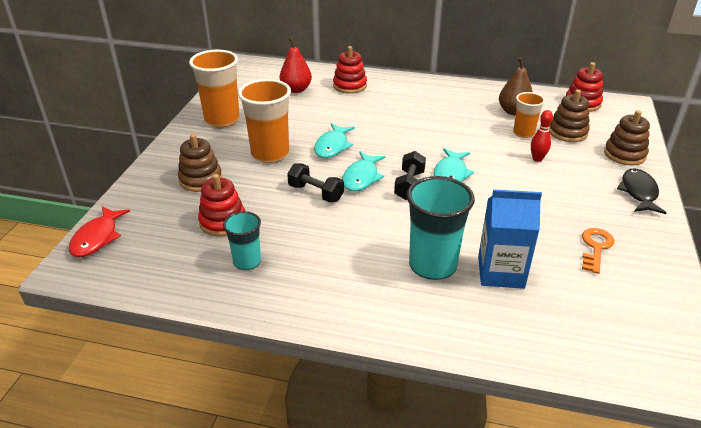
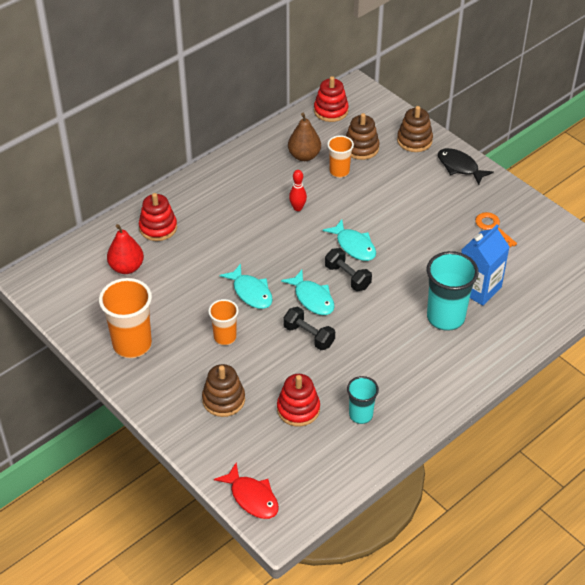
camera: 55 degrees left, 10 degrees up
orange cup [238,79,291,163] -> orange cup [208,299,239,345], size x0.58
black dumbbell [287,163,344,202] -> black dumbbell turned 60 degrees clockwise [283,307,335,350]
red bowling pin [531,110,553,162] -> red bowling pin moved to [289,170,307,211]

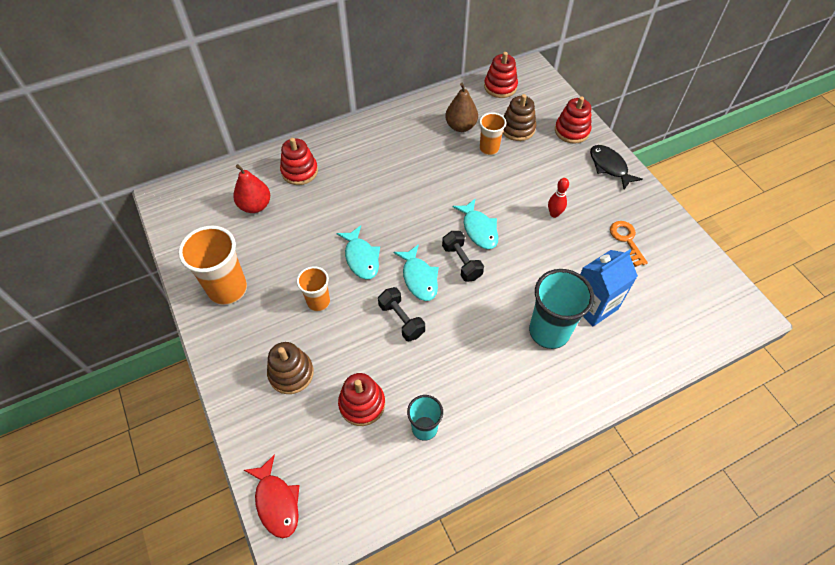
camera: 15 degrees right, 10 degrees up
red bowling pin [289,170,307,211] -> red bowling pin moved to [548,178,569,218]
brown stacking toy [397,106,433,152] -> red stacking toy [555,96,591,144]

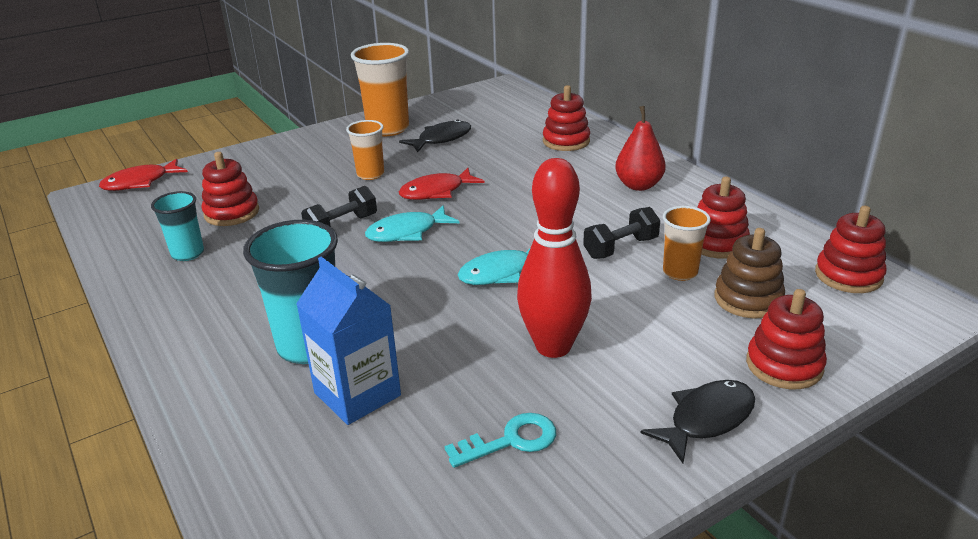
camera: 85 degrees right, 25 degrees down
red pear [233,164,270,213] -> red pear moved to [615,106,666,191]
brown stacking toy [267,342,314,394] -> none
turquoise fish [336,225,380,279] -> red fish [399,168,485,200]
black dumbbell [442,231,484,282] -> black dumbbell moved to [583,207,660,259]
brown pear [445,83,478,132] -> red stacking toy [697,176,750,259]
red bowling pin [548,178,569,218] -> red bowling pin [517,158,592,358], size x2.14
orange key [610,221,648,267] -> turquoise key [445,413,556,468]
none -> black fish [399,119,471,153]

